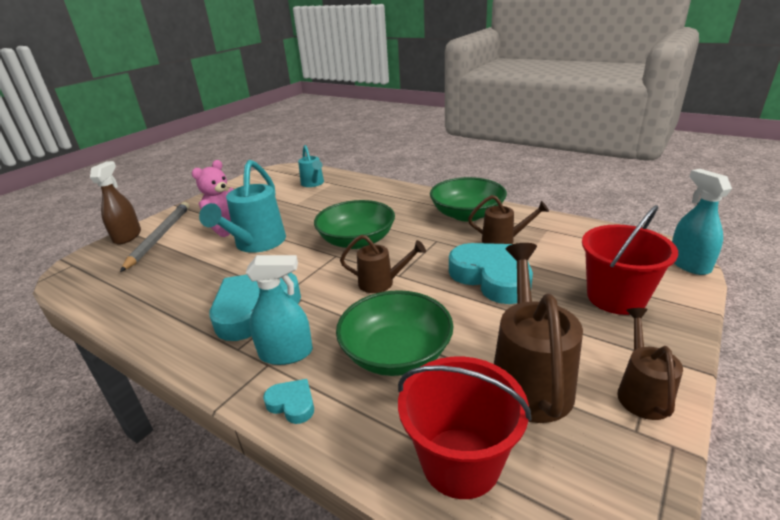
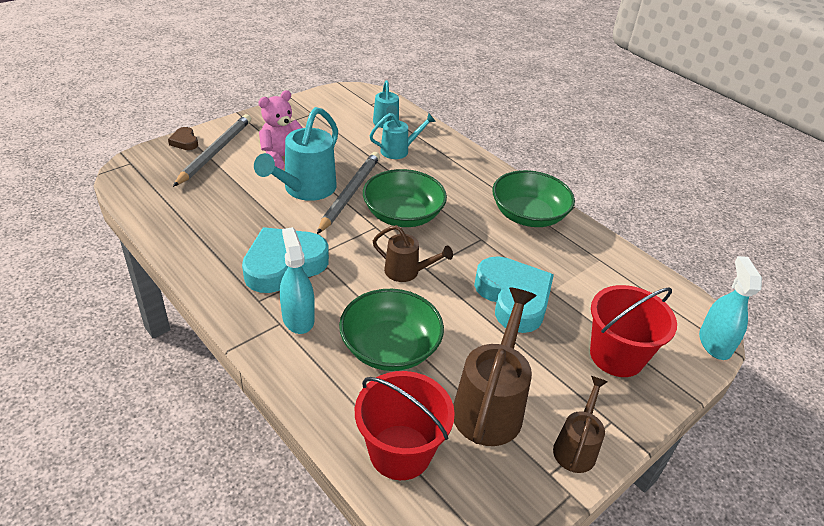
camera: 10 degrees right, 10 degrees up
brown spray bottle [90,161,141,245] -> brown heart [168,127,198,150]
turquoise spray bottle [246,255,313,365] -> turquoise spray bottle turned 120 degrees counterclockwise [280,227,315,334]
turquoise heart [263,379,314,424] -> none
brown watering can [468,195,549,244] -> none
none -> grey pencil [317,152,380,234]
none -> turquoise watering can [370,113,436,159]

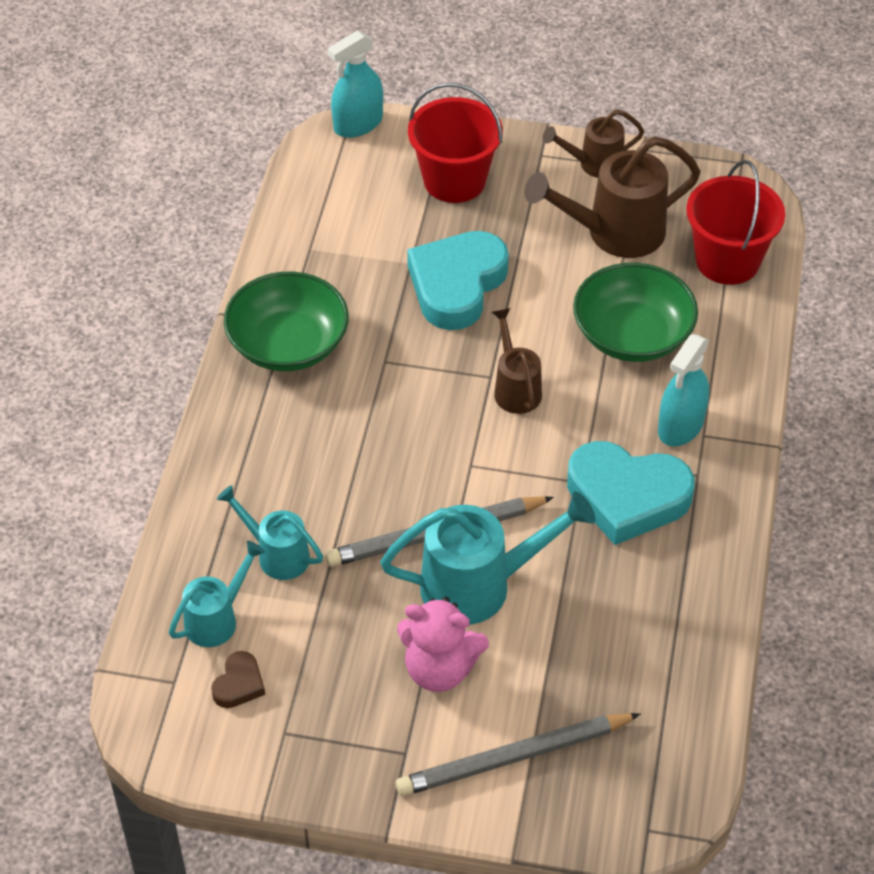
camera: 125 degrees left, 10 degrees up
brown heart [168,127,198,150] -> brown heart moved to [211,651,265,708]
green bowl [363,169,447,227] -> none

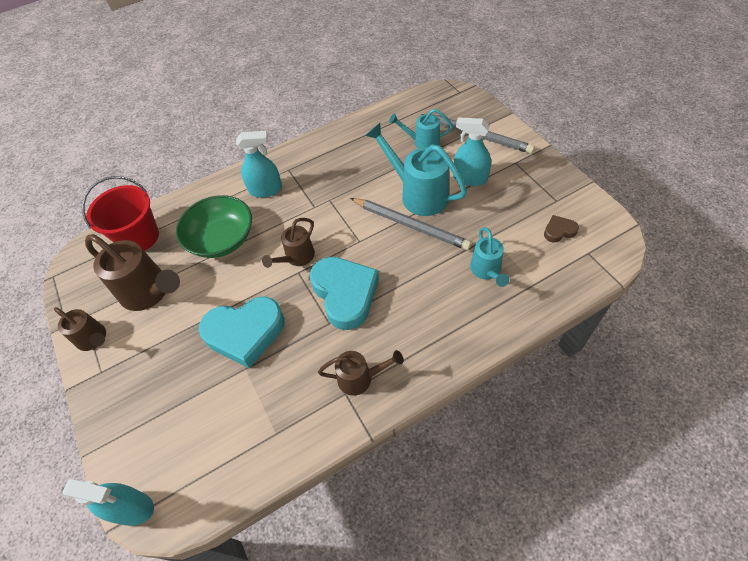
camera: 125 degrees left, 5 degrees up
turquoise watering can [169,541,265,647] -> turquoise watering can moved to [389,109,453,149]
green bowl [224,272,349,371] -> brown watering can [318,350,404,396]
pink teddy bear [397,597,489,692] -> turquoise spray bottle [453,117,491,186]
red bucket [408,83,503,203] -> none
turquoise heart [567,441,695,545] -> turquoise heart moved to [310,257,379,330]

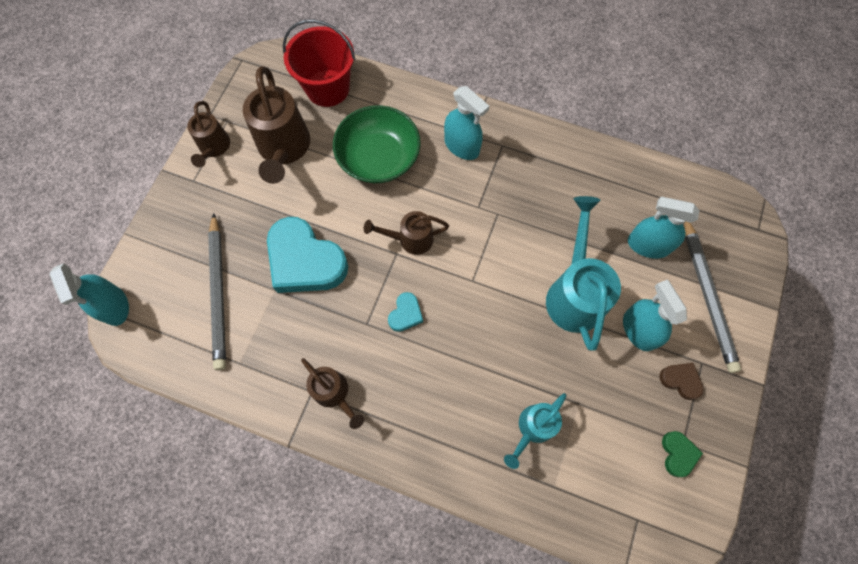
camera: 45 degrees right, 15 degrees up
turquoise heart [310,257,379,330] -> turquoise heart [388,292,423,332], size x0.45
grey pencil [350,198,471,250] -> grey pencil moved to [208,213,226,370]
turquoise watering can [389,109,453,149] -> turquoise spray bottle [628,197,699,259]
brown heart [544,215,579,243] -> brown heart moved to [659,363,704,400]
none -> green heart [662,431,703,477]

